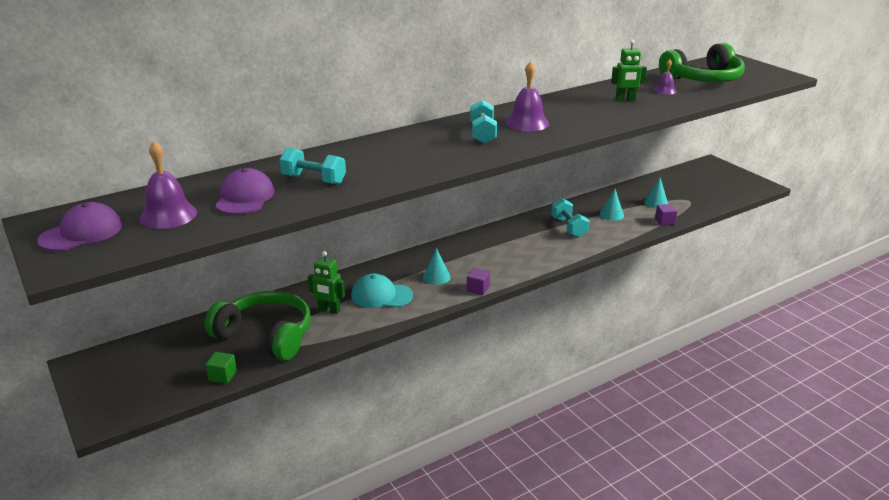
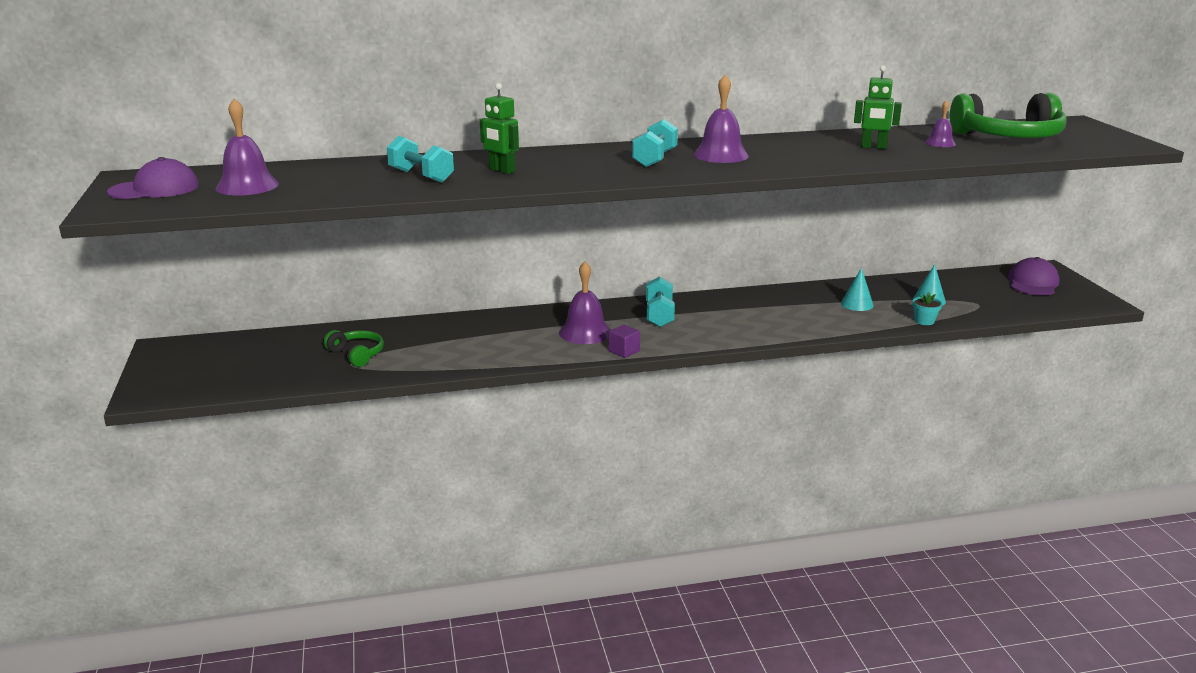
camera: 20 degrees right, 5 degrees down
green headphones [204,291,311,361] -> green headphones [324,330,384,367], size x0.51
green cube [205,352,237,384] -> none
purple cap [215,168,275,215] -> purple cap moved to [1008,257,1059,295]
green robot [308,251,345,314] -> green robot moved to [480,83,519,174]
turquoise cap [351,274,413,308] -> none
turquoise cone [423,248,451,285] -> purple bell [559,261,611,344]
turquoise dumbbell [551,198,590,238] -> turquoise dumbbell moved to [646,276,675,327]
purple cube [655,204,678,226] -> turquoise flower pot [912,292,943,325]

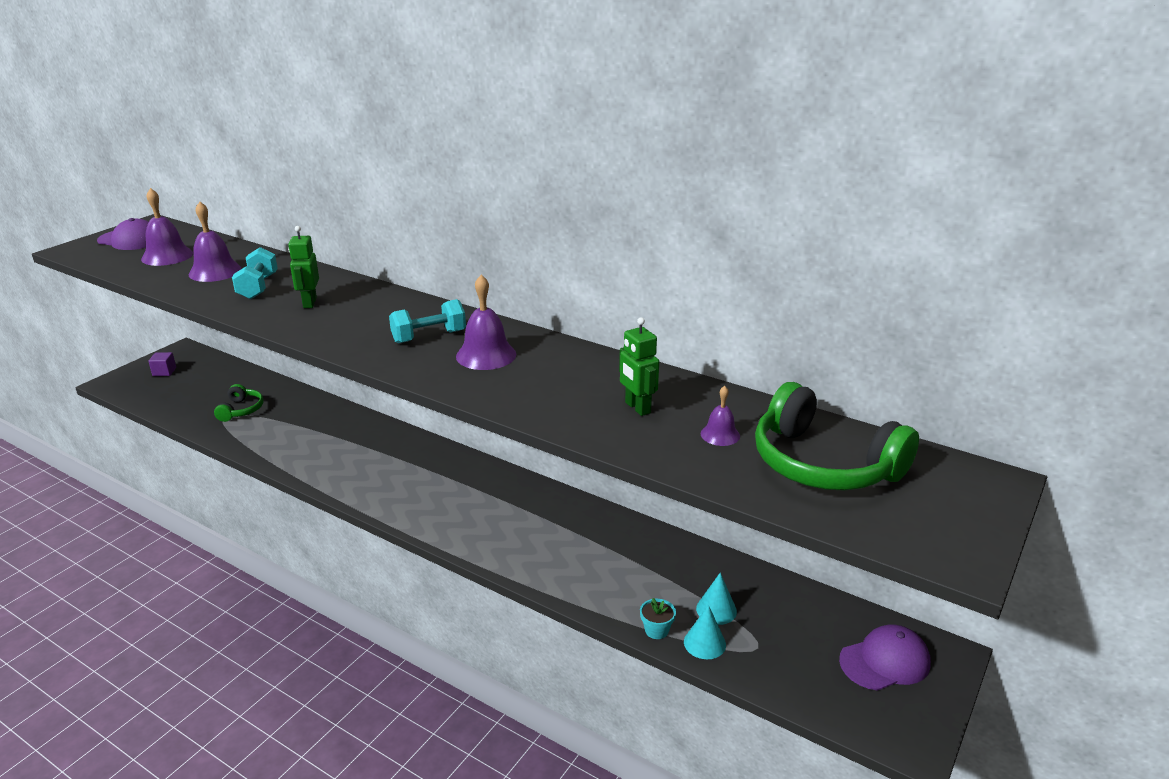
camera: 45 degrees right, 5 degrees up
purple bell [559,261,611,344] -> purple bell moved to [189,202,242,282]
purple cube [609,325,640,358] -> purple cube moved to [148,352,176,376]
turquoise dumbbell [646,276,675,327] -> none
turquoise cone [841,268,874,311] -> turquoise cone moved to [684,605,726,659]

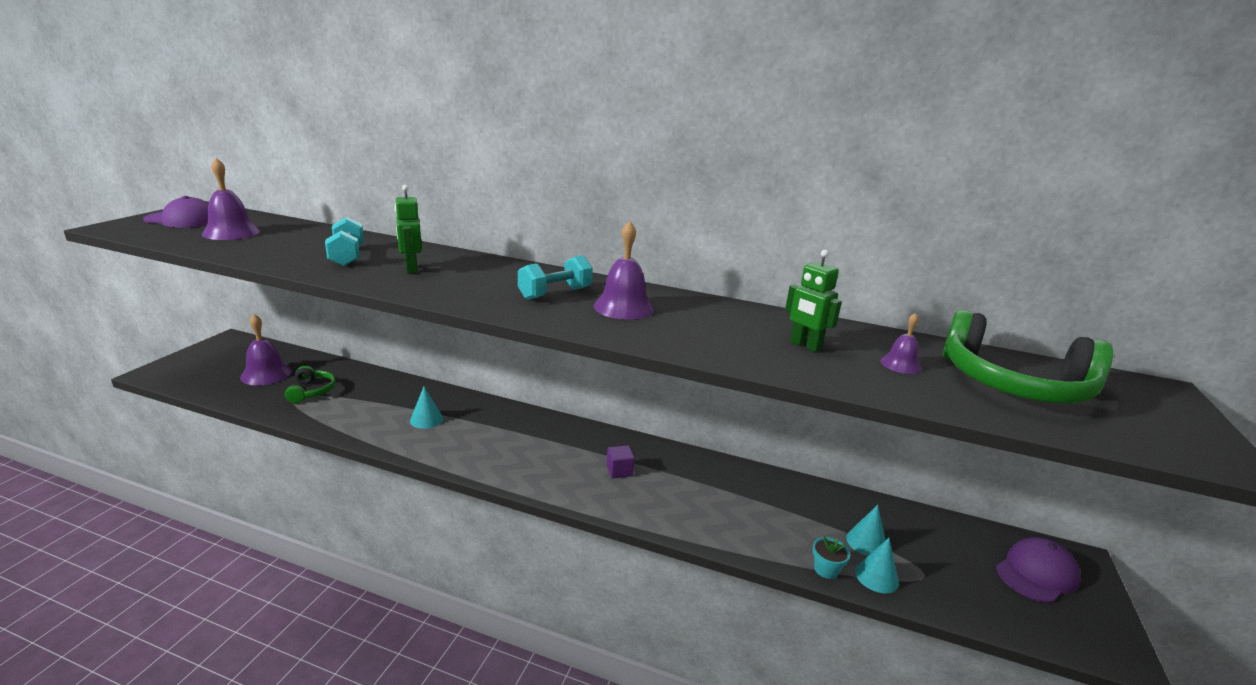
camera: 15 degrees left, 5 degrees down
purple cube [148,352,176,376] -> purple cube moved to [607,445,635,478]
purple bell [189,202,242,282] -> purple bell moved to [240,314,291,385]
none -> turquoise cone [410,386,443,429]

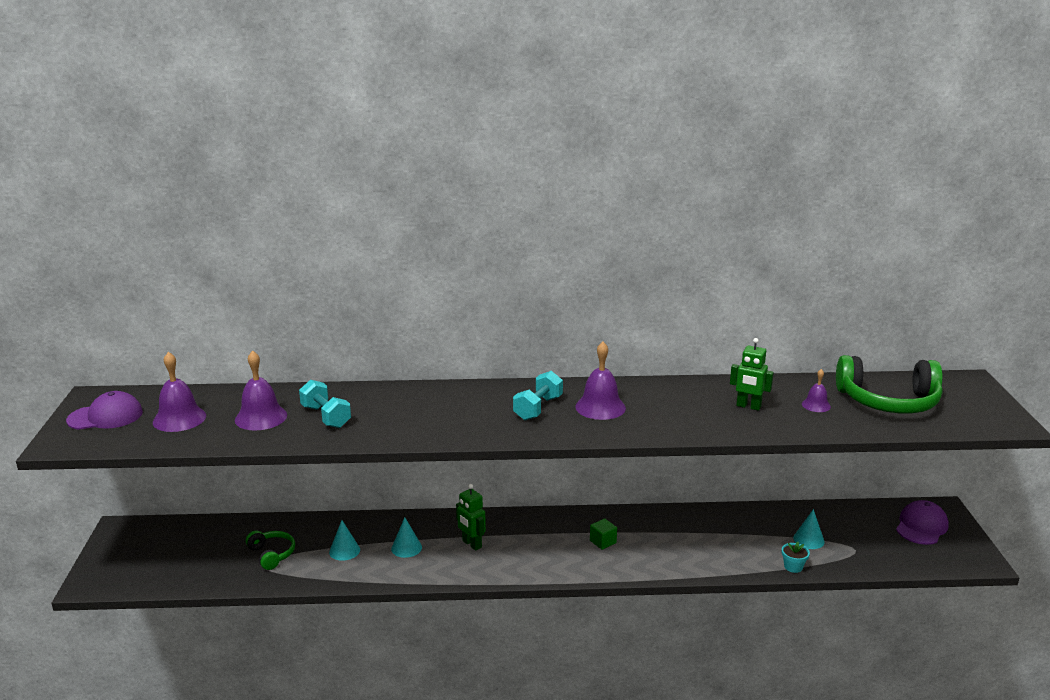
camera: 20 degrees left, 0 degrees up
purple bell [240,314,291,385] -> purple bell moved to [235,350,287,430]
green robot [395,185,422,273] -> green robot moved to [456,484,486,551]
purple cube [607,445,635,478] -> green cube [590,519,617,550]
turquoise cone [855,538,899,593] -> turquoise cone moved to [329,520,360,561]

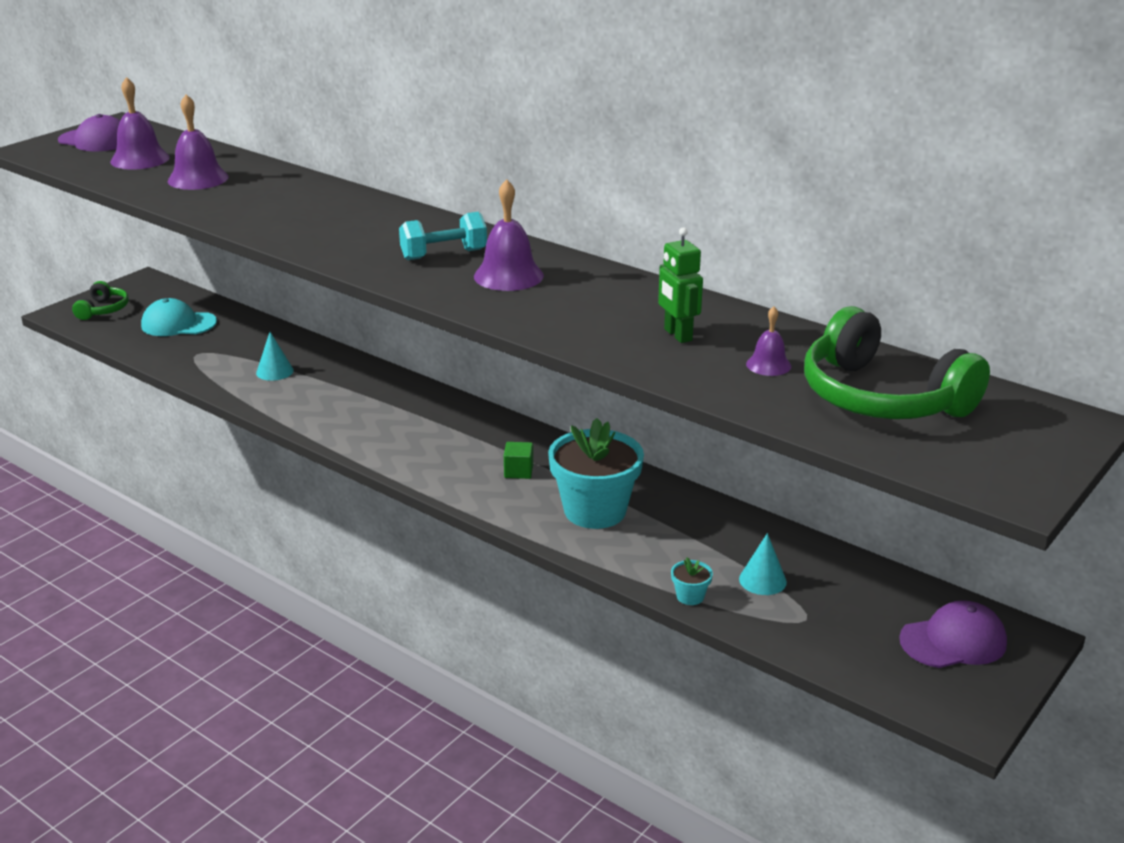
camera: 40 degrees right, 5 degrees up
green headphones [246,531,295,570] -> green headphones moved to [72,281,129,320]
turquoise dumbbell [299,379,351,428] -> none
turquoise cone [391,517,422,558] -> none
green robot [456,484,486,551] -> none
none -> turquoise cap [141,298,217,336]
none -> turquoise flower pot [548,418,644,529]

